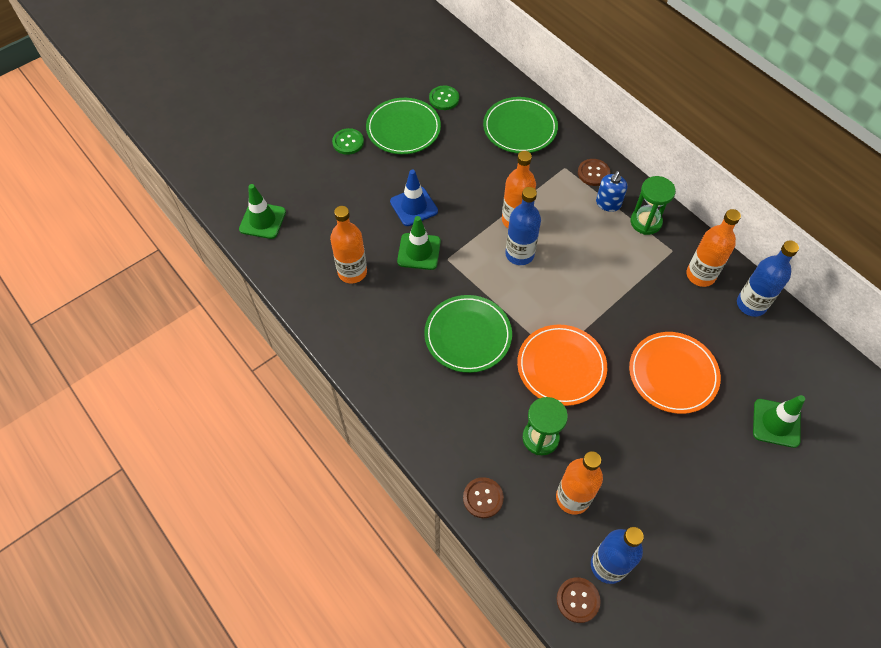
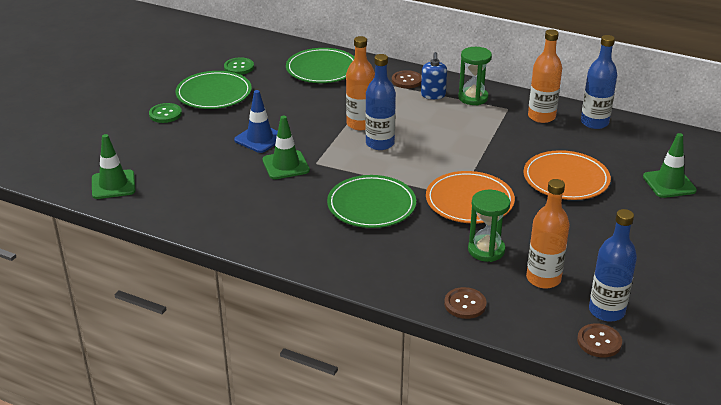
camera: 25 degrees left, 25 degrees down
orange bottle [330,206,367,283] -> none

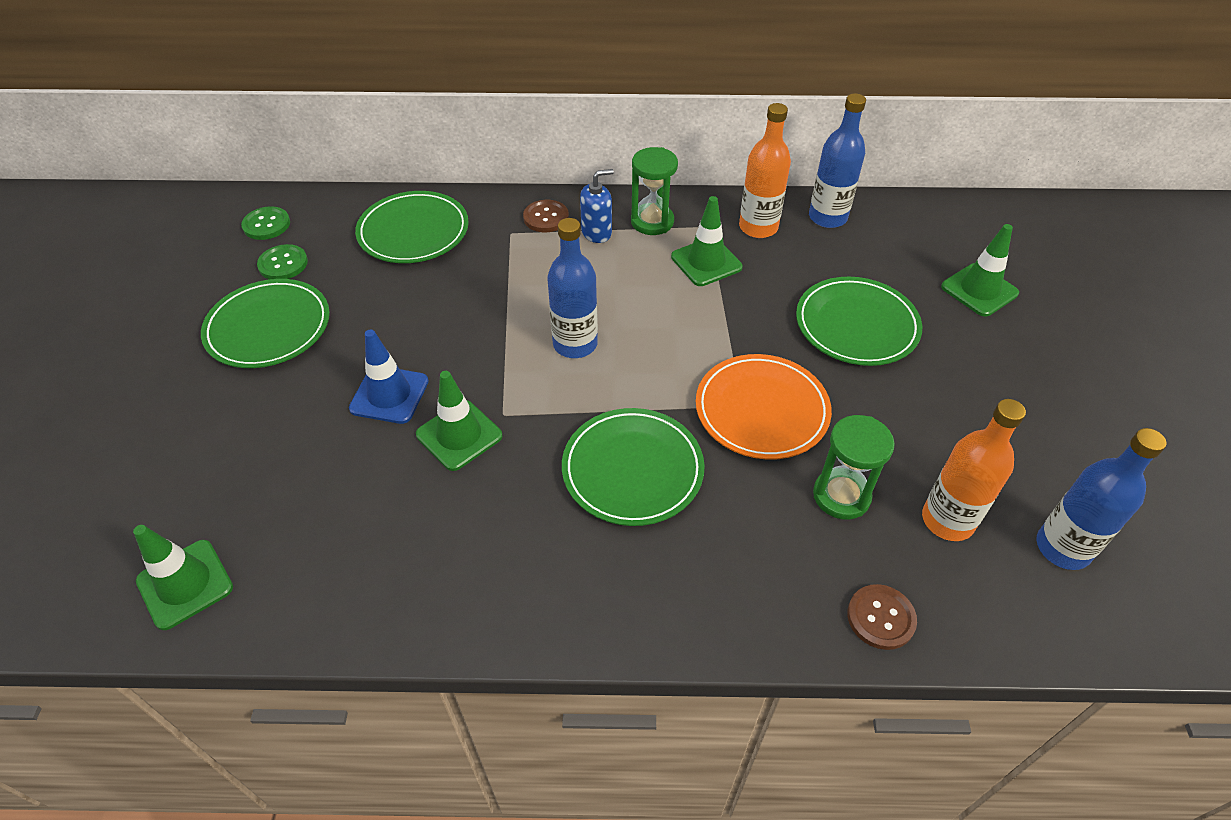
camera: 25 degrees left, 15 degrees up
green button [149,103,182,123] -> green button moved to [241,206,290,240]
orange bottle [346,36,375,130] -> none
blue soap dispenser [421,52,447,99] -> blue soap dispenser turned 90 degrees counterclockwise [580,169,614,243]
orange plate [523,150,611,200] -> green plate [796,277,922,366]
brown button [577,323,622,357] -> none
none -> green traffic cone [671,196,743,286]

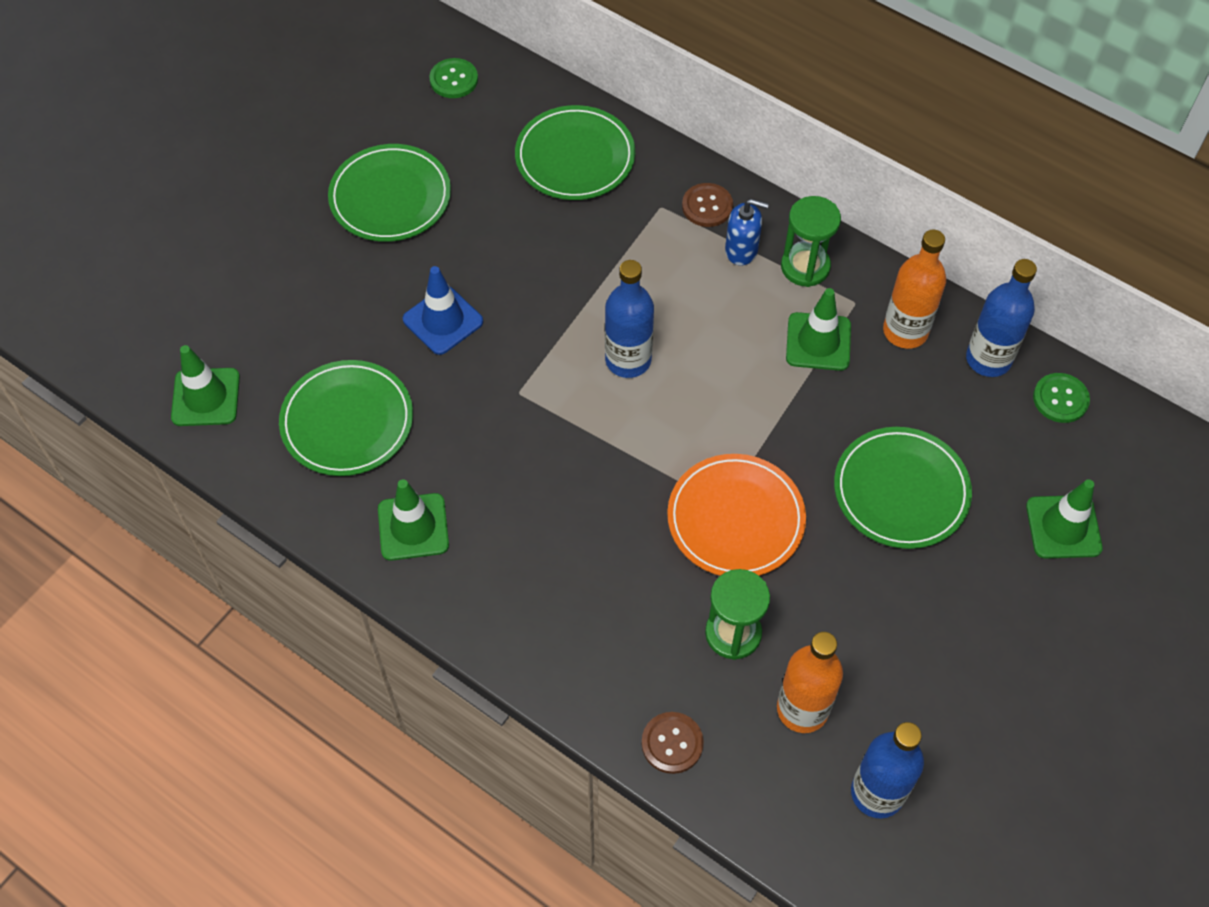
camera: 35 degrees right, 10 degrees up
green button [257,244,308,279] -> green button moved to [1033,373,1090,423]
green traffic cone [416,371,502,471] -> green traffic cone moved to [378,479,449,561]
green plate [562,408,705,526] -> green plate moved to [279,360,413,476]

